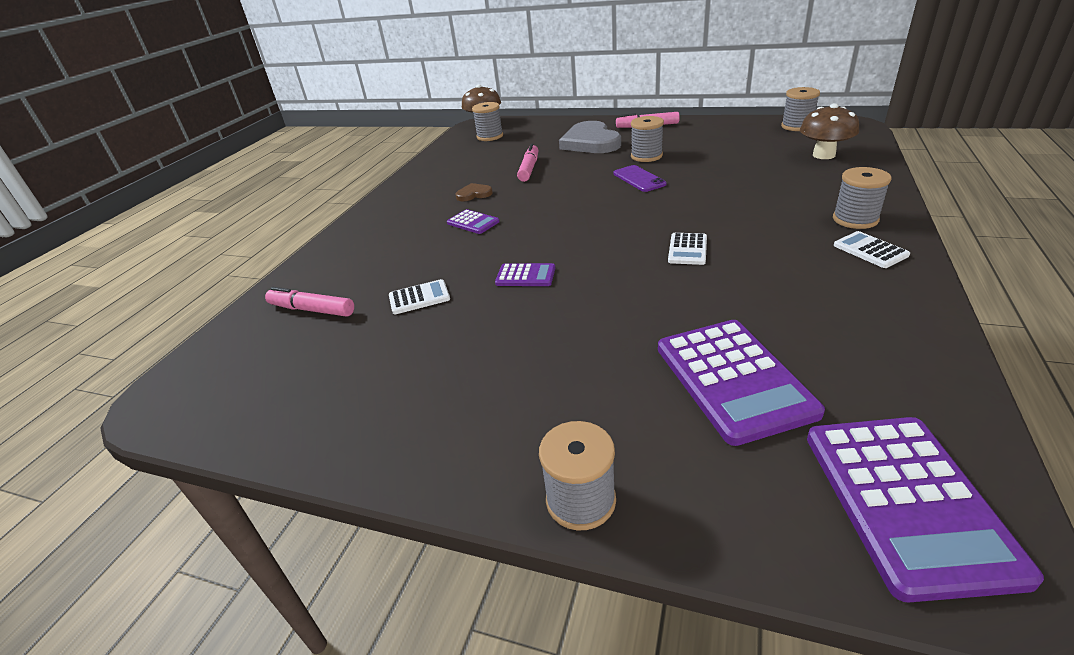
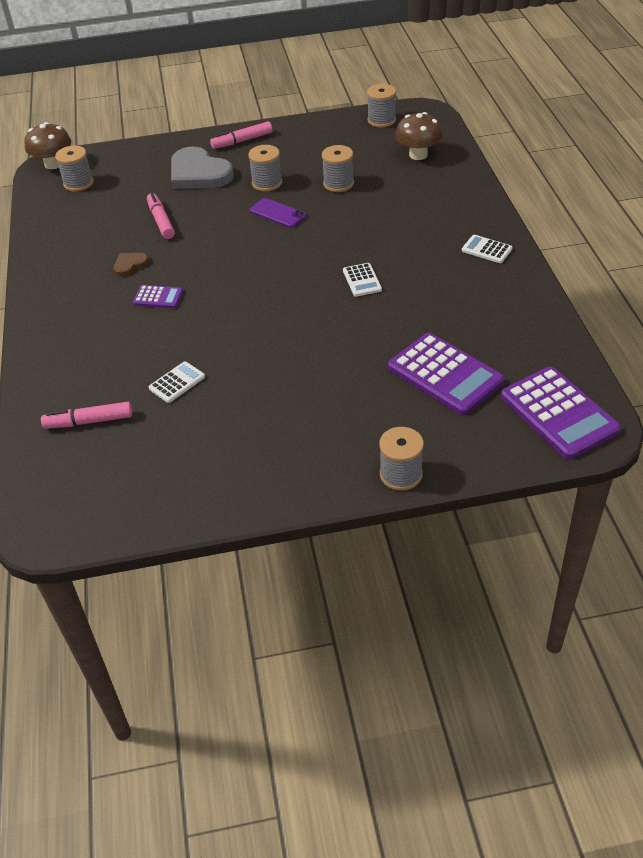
camera: 30 degrees left, 10 degrees up
purple calculator [495,263,555,286] -> none
grey spool [833,167,891,229] -> grey spool moved to [322,145,354,192]

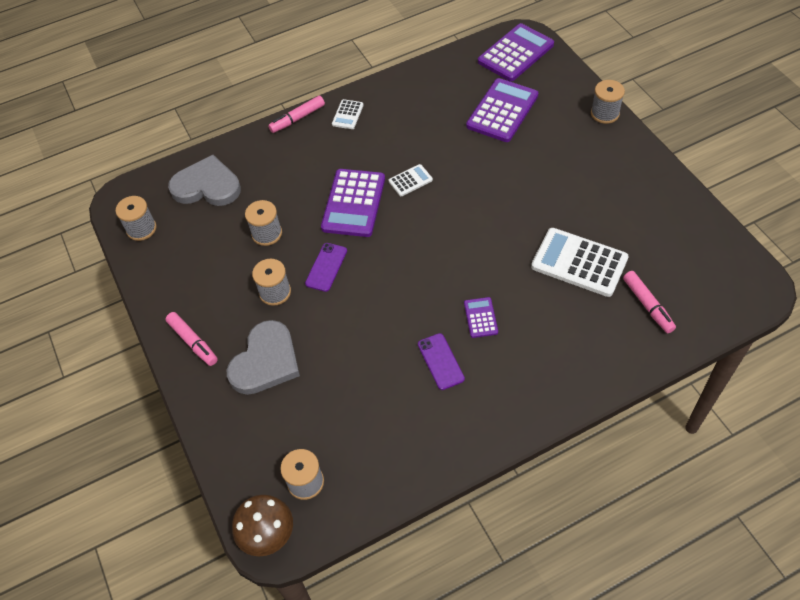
camera: 105 degrees left, 10 degrees up
brown heart [113,252,149,276] -> purple phone [418,333,465,390]
pink marker [147,192,175,239] -> pink marker moved to [268,96,325,133]
white calculator [149,361,205,403] -> white calculator [531,228,629,297], size x2.02
brown mushroom [395,112,443,160] -> grey heart [168,155,241,206]
none -> purple calculator [321,169,385,237]

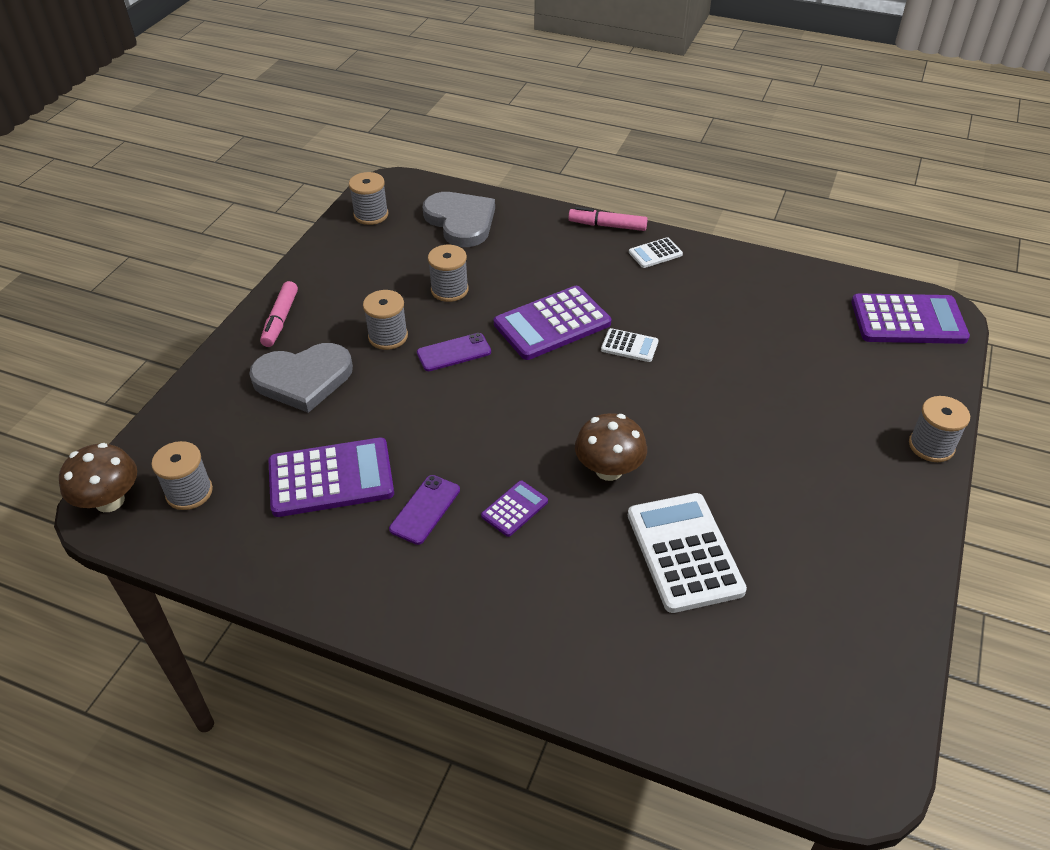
camera: 45 degrees right, 10 degrees down
purple calculator [466,78,538,142] -> purple calculator moved to [269,438,394,517]
pink marker [623,271,676,333] -> none
none -> brown mushroom [575,413,647,481]

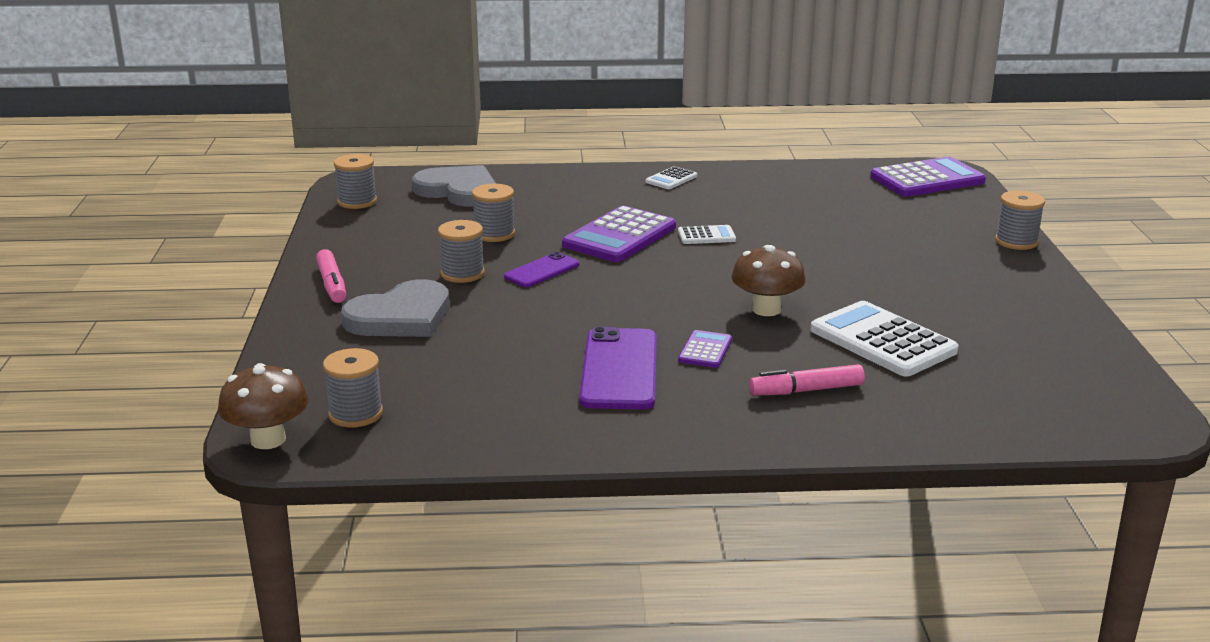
camera: 25 degrees left, 20 degrees down
purple calculator [269,438,394,517] -> none
purple phone [389,475,460,545] -> purple phone [579,327,657,410], size x1.73
pink marker [568,207,648,231] -> pink marker moved to [749,364,865,396]

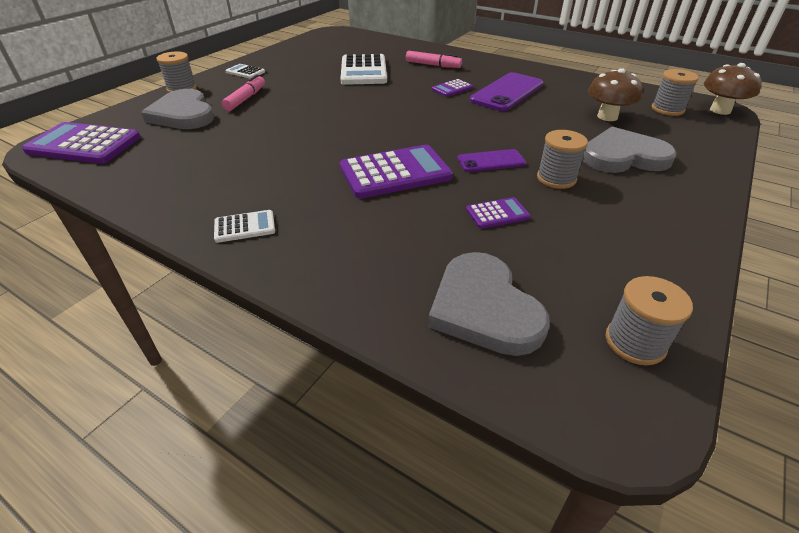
camera: 145 degrees left, 15 degrees up
pink marker [316,249,346,303] -> pink marker moved to [222,75,265,111]
grey spool [472,184,515,242] -> purple calculator [466,197,530,229]
white calculator [678,225,736,244] -> white calculator moved to [225,64,265,79]
brown mushroom [732,245,806,316] -> brown mushroom moved to [588,68,643,121]
none -> grey heart [141,89,214,129]

